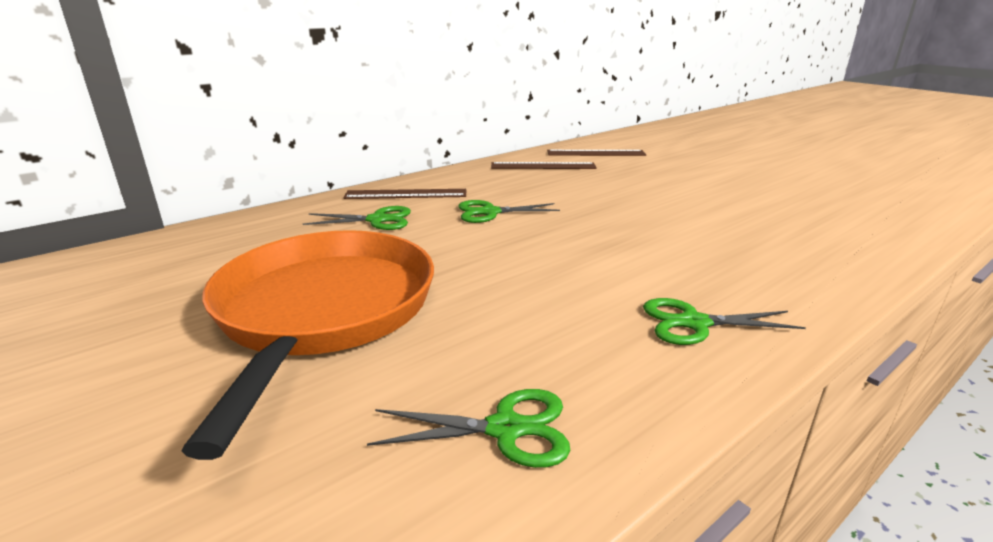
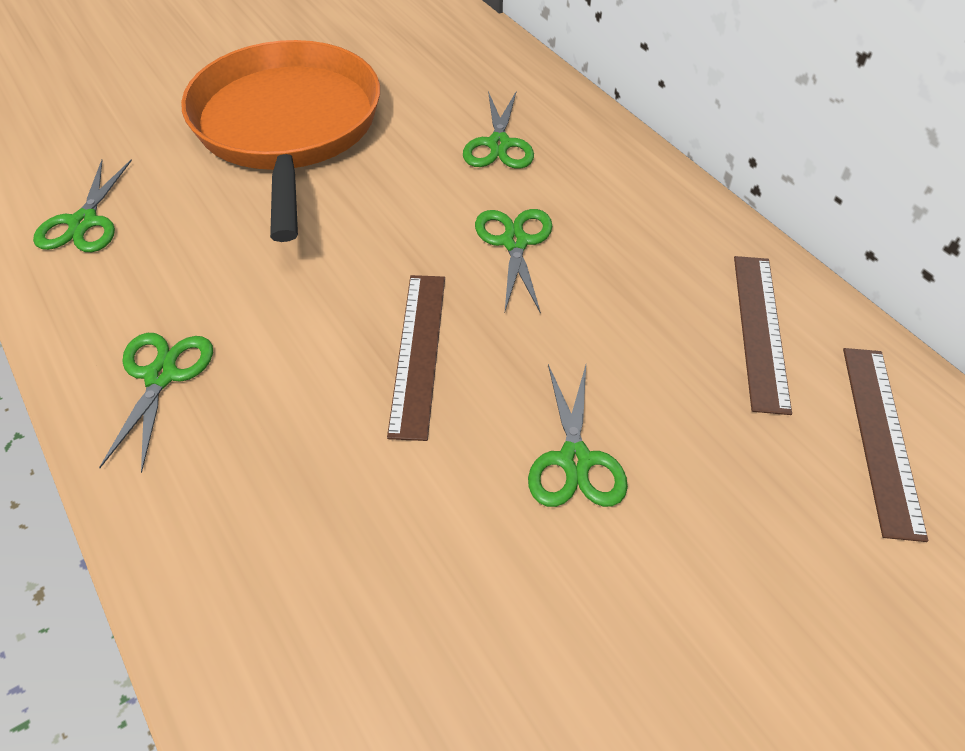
camera: 95 degrees right, 25 degrees up
orange pan [182,230,434,460] -> orange pan turned 105 degrees counterclockwise [181,40,380,242]
brown ruler [343,189,466,199] -> brown ruler moved to [387,275,445,441]
none -> green scissors [528,364,628,507]

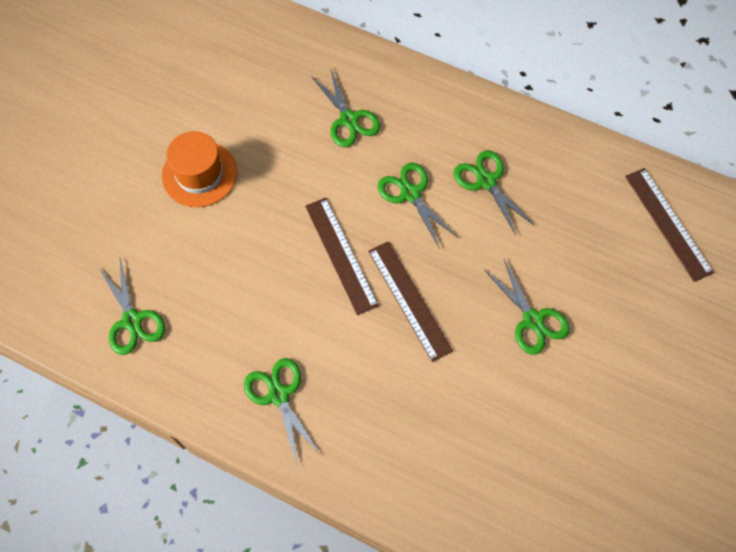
camera: 30 degrees left, 15 degrees up
orange pan [181,40,380,242] -> orange hat [162,131,237,207]
brown ruler [734,256,792,415] -> brown ruler moved to [305,198,379,315]
none -> green scissors [454,150,535,235]

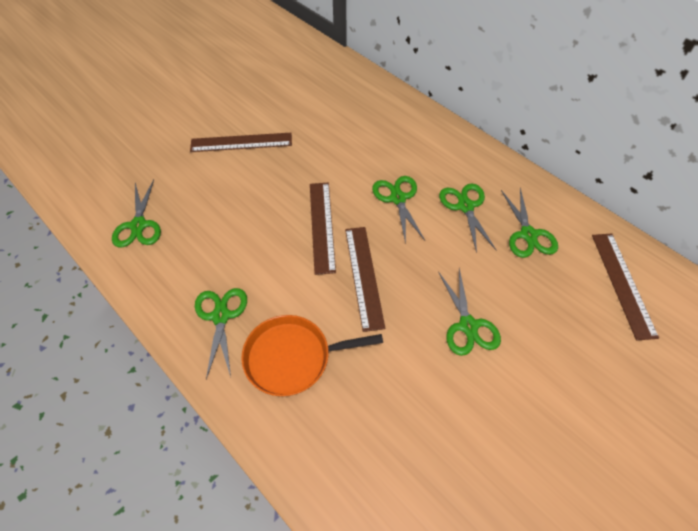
camera: 20 degrees right, 10 degrees down
orange hat [162,131,237,207] -> brown ruler [190,133,292,152]
green scissors [311,68,381,147] -> green scissors moved to [501,188,558,258]
none -> orange pan [241,315,383,396]

